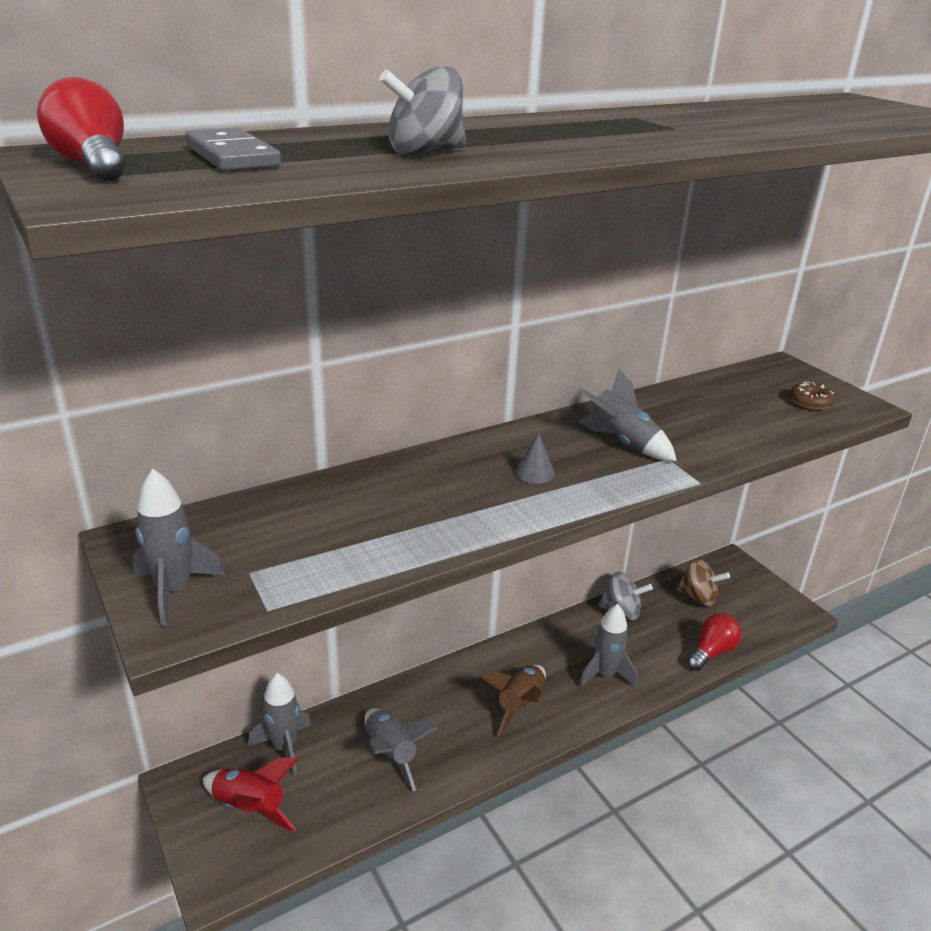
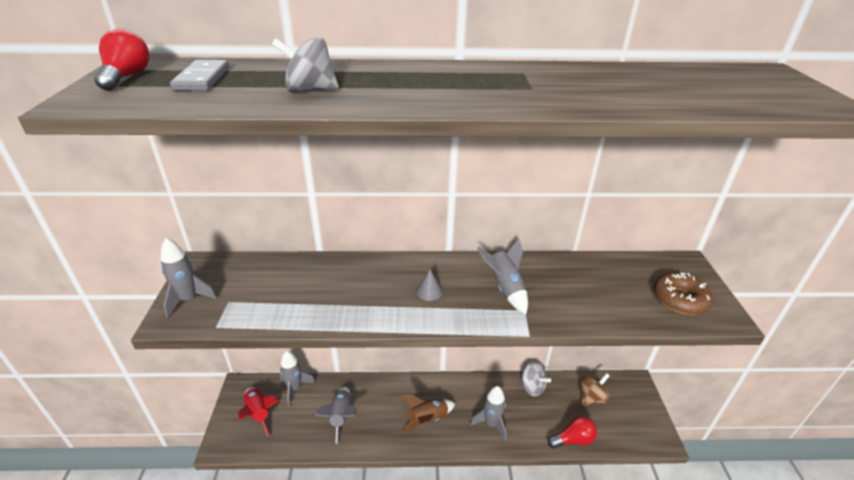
camera: 30 degrees right, 5 degrees up
brown spinning top [676,558,730,606] -> brown spinning top turned 90 degrees counterclockwise [581,373,611,406]
brown donut [789,381,835,410] -> brown donut [654,272,713,315], size x1.62

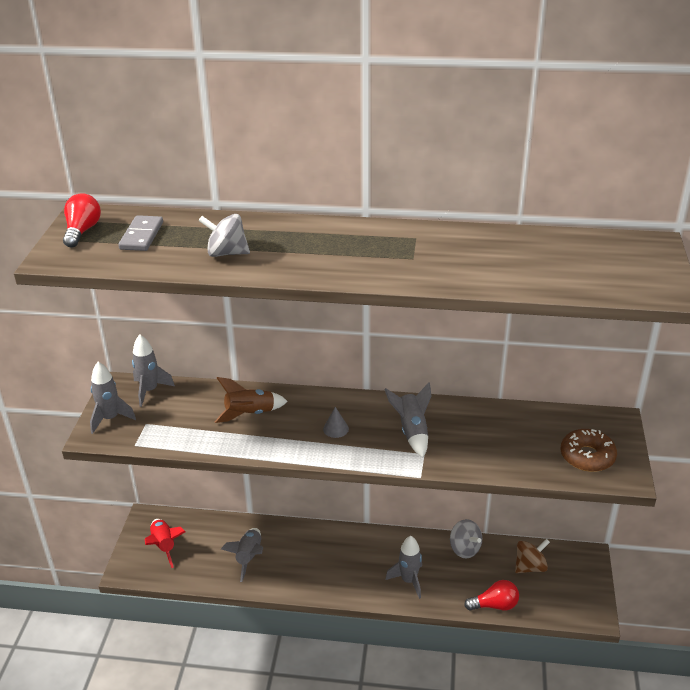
camera: 10 degrees right, 0 degrees up
grey rocket [280,351,315,407] -> grey rocket moved to [132,335,175,407]
brown rocket [401,394,455,434] -> brown rocket moved to [214,377,288,423]

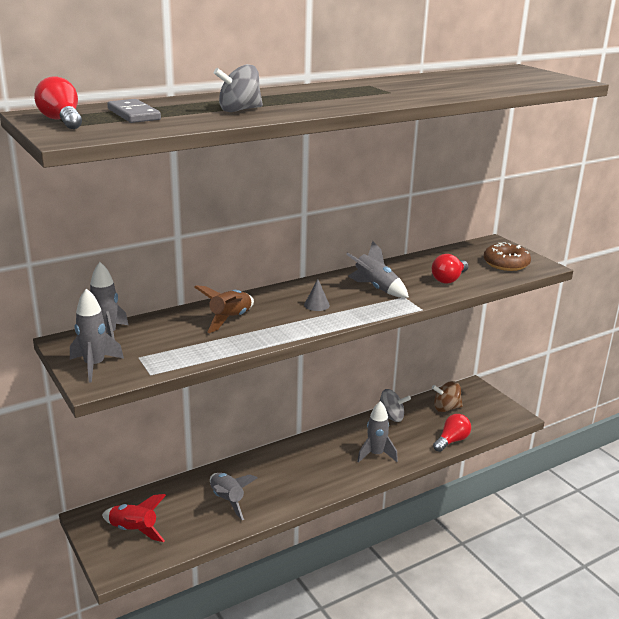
camera: 40 degrees left, 10 degrees down
brown spinning top [515,539,550,573] -> brown spinning top turned 120 degrees counterclockwise [432,381,463,412]
none -> red light bulb [432,254,468,284]

